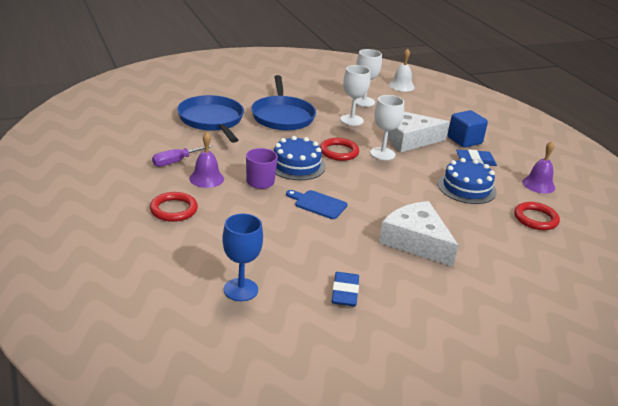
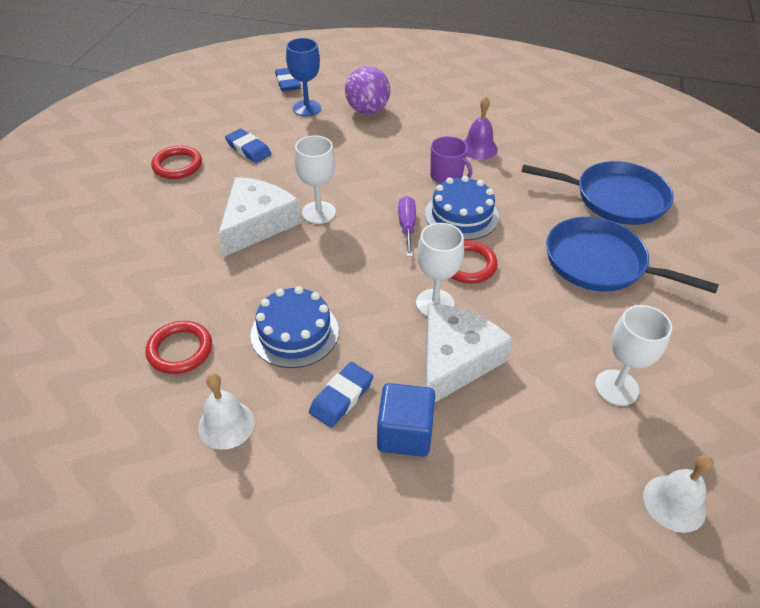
camera: 130 degrees right, 15 degrees up
red ring [150,192,198,222] -> red ring moved to [151,146,202,179]
purple screwdriver [152,145,212,167] -> purple screwdriver moved to [398,196,416,257]
blue cutting board [286,190,348,219] -> none
white goblet [340,65,371,126] -> white goblet moved to [295,135,336,224]
white cheese [379,201,458,267] -> white cheese turned 60 degrees counterclockwise [218,177,301,257]
purple bell [522,141,555,194] -> white bell [198,373,255,450]
none -> blue eraser [275,68,301,91]
none -> purple ball [345,66,390,114]

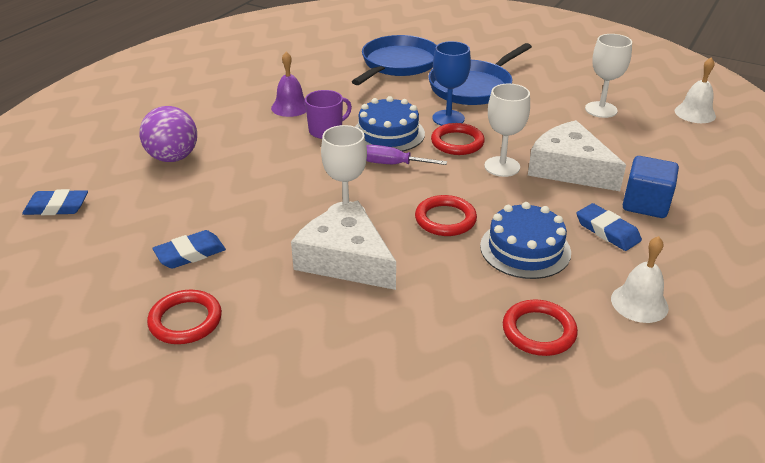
camera: 75 degrees left, 10 degrees down
blue goblet [286,38,321,116] -> blue goblet moved to [432,41,471,126]
none -> red ring [415,195,477,236]

